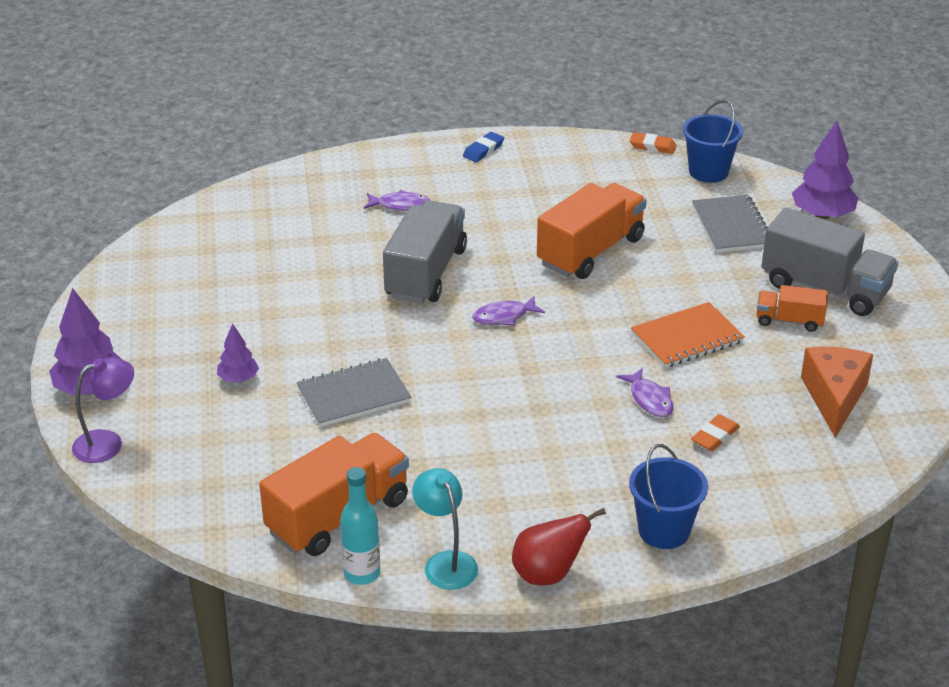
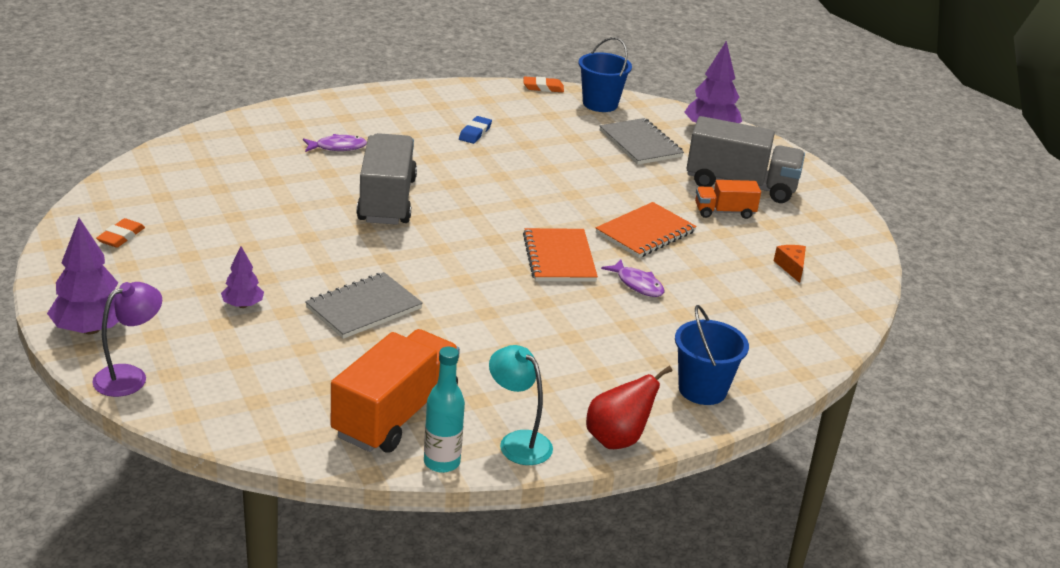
camera: 20 degrees left, 5 degrees down
blue eraser [463,132,504,162] -> blue eraser moved to [459,116,492,144]
purple fish [472,296,545,326] -> none
orange truck [537,183,647,279] -> none
orange eraser [691,414,740,451] -> orange eraser moved to [96,218,145,248]
orange cheese [801,347,873,438] -> orange cheese [774,245,806,283], size x0.51
none -> orange notebook [523,228,598,282]

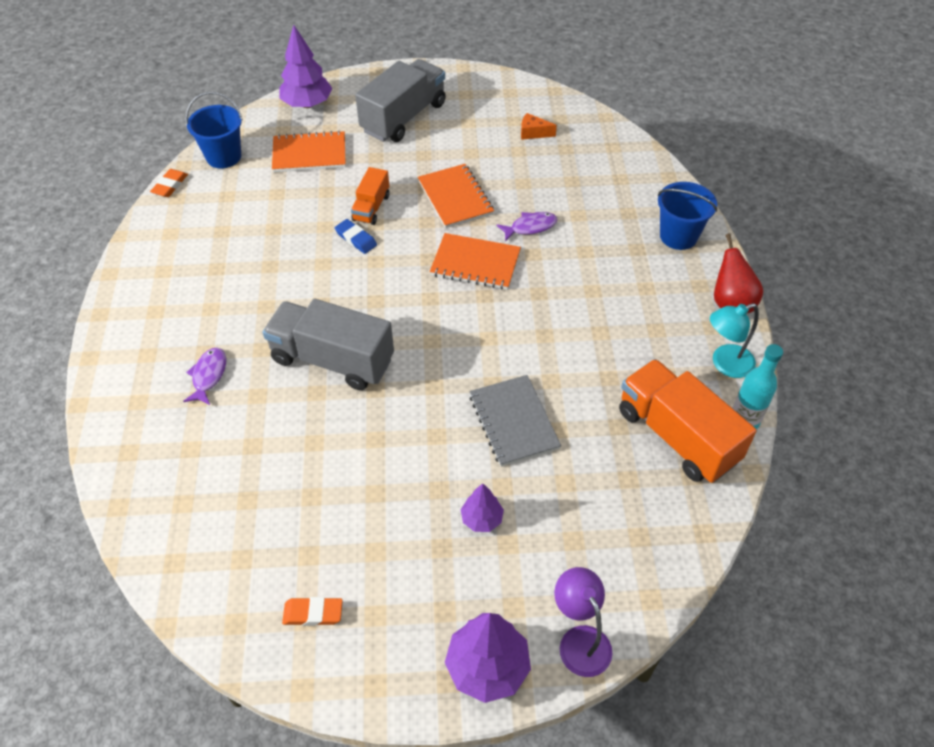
camera: 65 degrees left, 20 degrees up
orange eraser [96,218,145,248] -> orange eraser turned 45 degrees counterclockwise [282,597,343,626]
blue eraser [459,116,492,144] -> blue eraser moved to [335,219,377,254]
grey notebook [599,118,684,165] -> orange notebook [272,131,346,172]
orange truck [695,180,761,219] -> orange truck moved to [351,167,389,225]

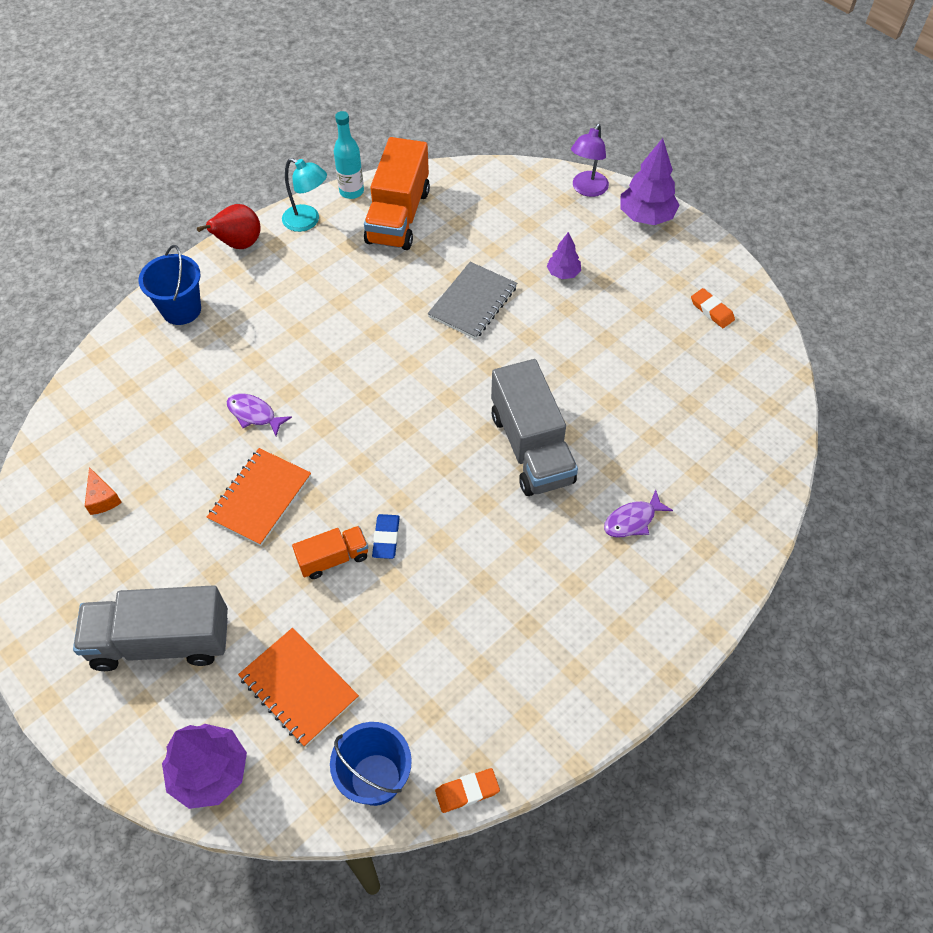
camera: 130 degrees left, 5 degrees up
orange notebook [430,233,521,290] -> none

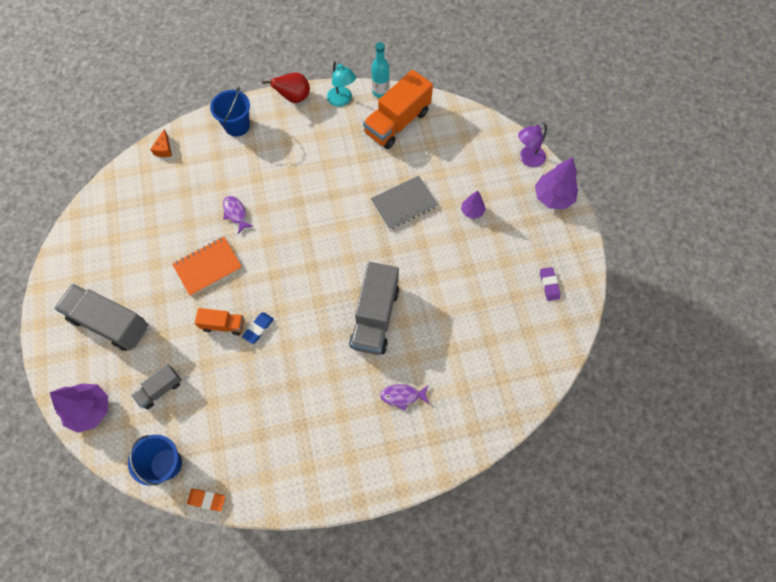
camera: 30 degrees right, 10 degrees up
orange cheese [85,467,122,515] -> orange cheese moved to [150,129,172,157]
orange notebook [238,628,359,747] -> grey truck [131,364,182,409]
orange eraser [691,288,735,328] -> purple eraser [540,267,560,301]

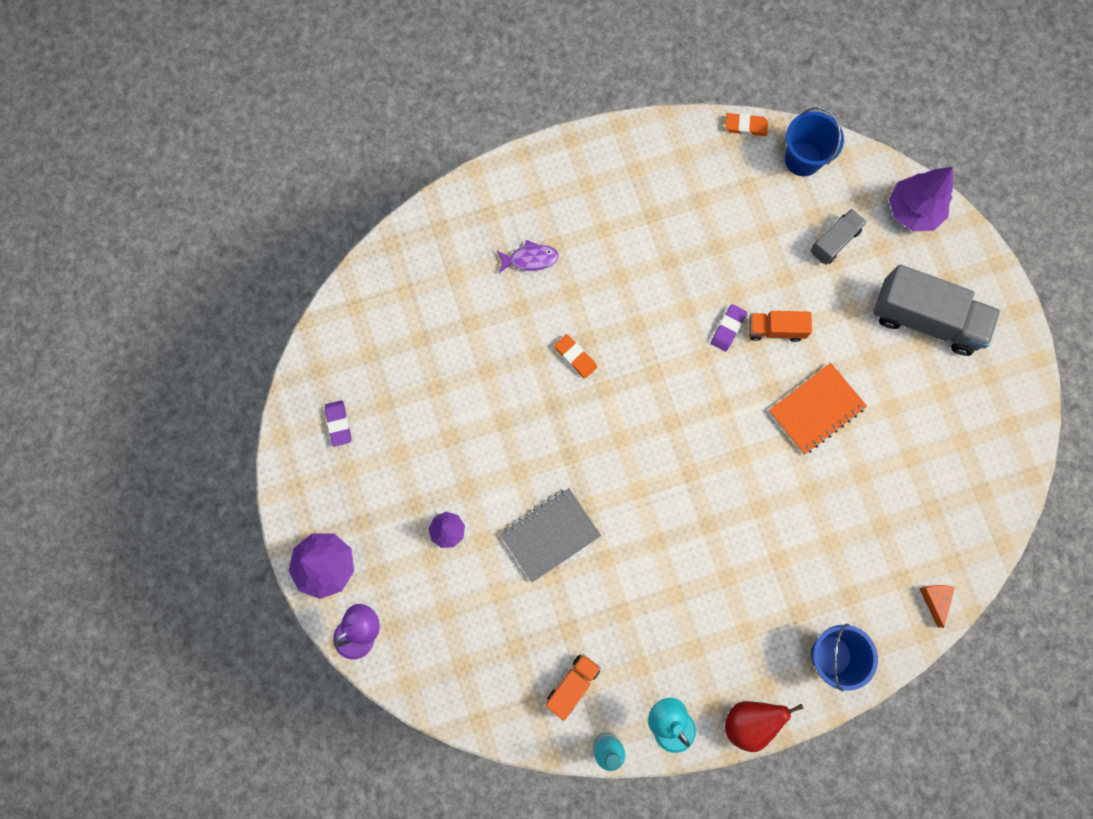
camera: 175 degrees right, 10 degrees up
purple fish [223,196,254,234] -> none
blue eraser [242,312,274,344] -> purple eraser [711,304,747,352]
grey truck [349,262,399,355] -> orange eraser [554,334,597,379]
orange truck [363,70,433,149] -> orange truck [545,654,601,721], size x0.53

